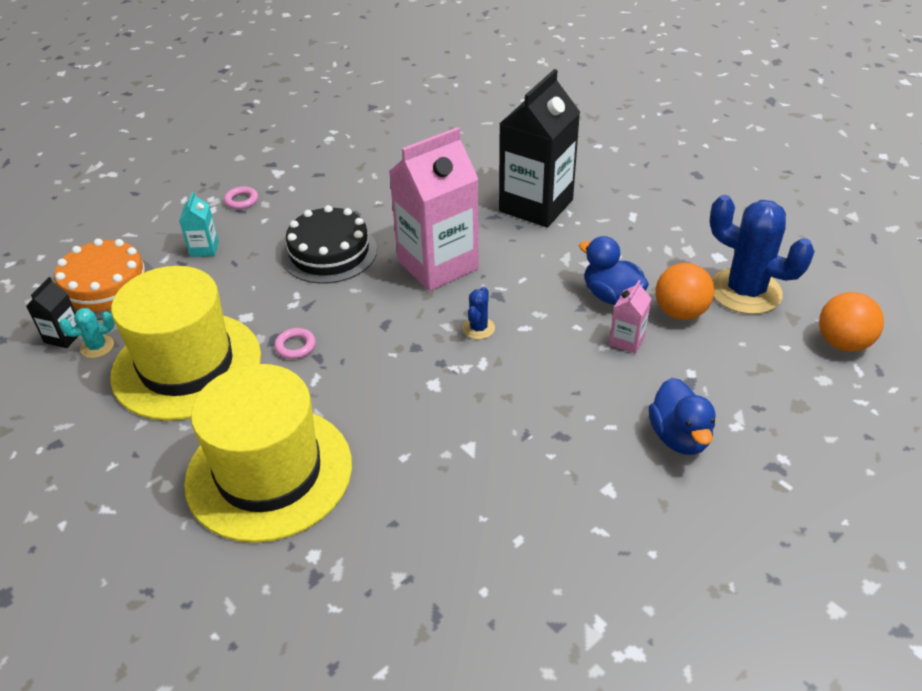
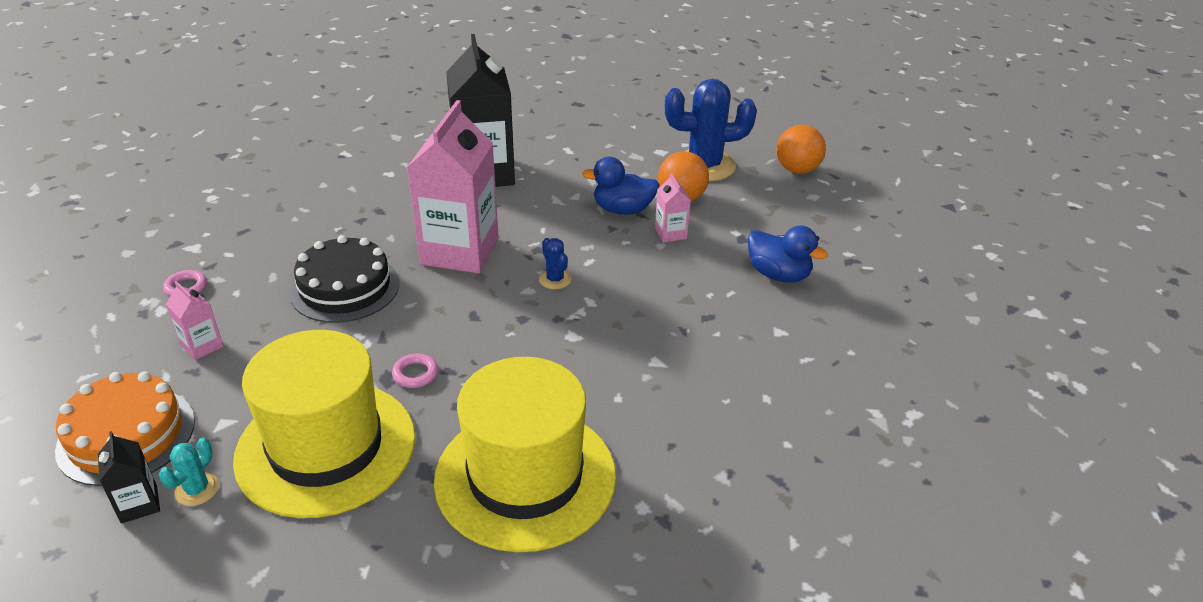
camera: 45 degrees left, 5 degrees down
turquoise carton [179,192,219,257] -> pink carton [166,281,223,360]

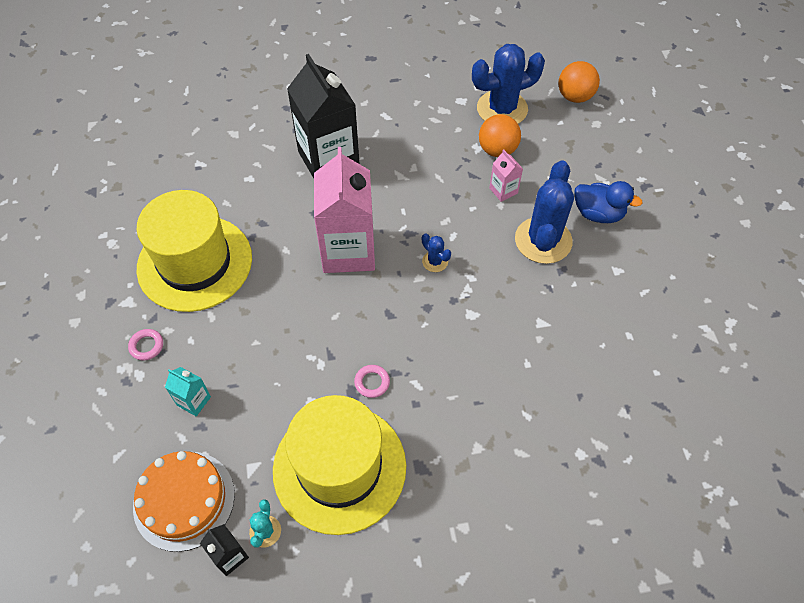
camera: 15 degrees left, 20 degrees up
pink carton [166,281,223,360] -> turquoise carton [165,367,211,416]
black cake [289,235,399,323] -> none
yellow hat [434,357,616,552] -> yellow hat moved to [137,190,252,312]
blue duck [582,157,660,215] -> none
none -> blue cactus [515,160,574,264]

